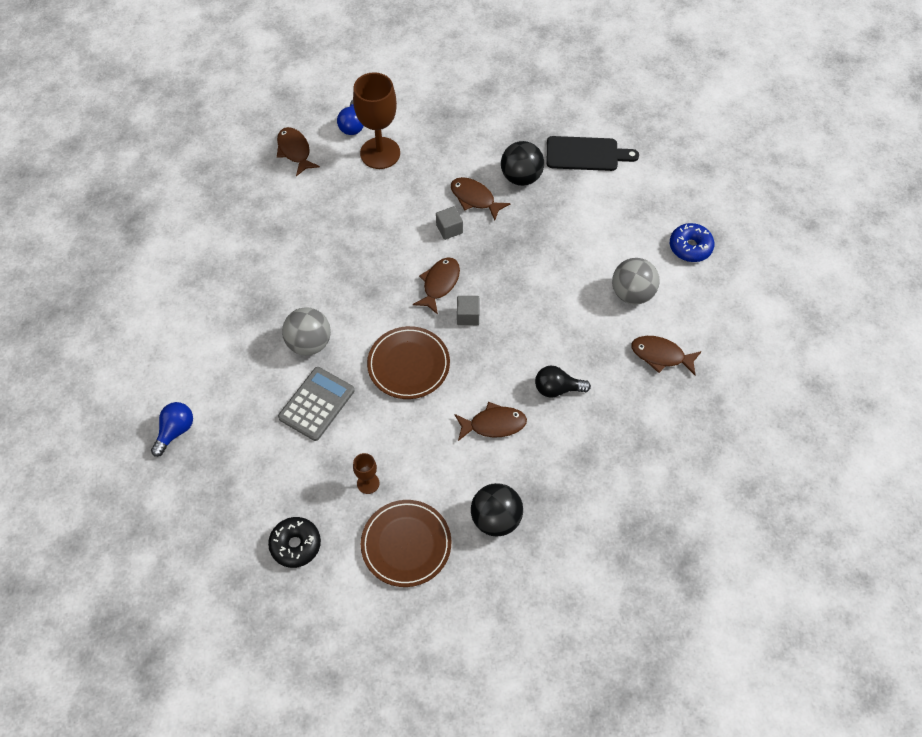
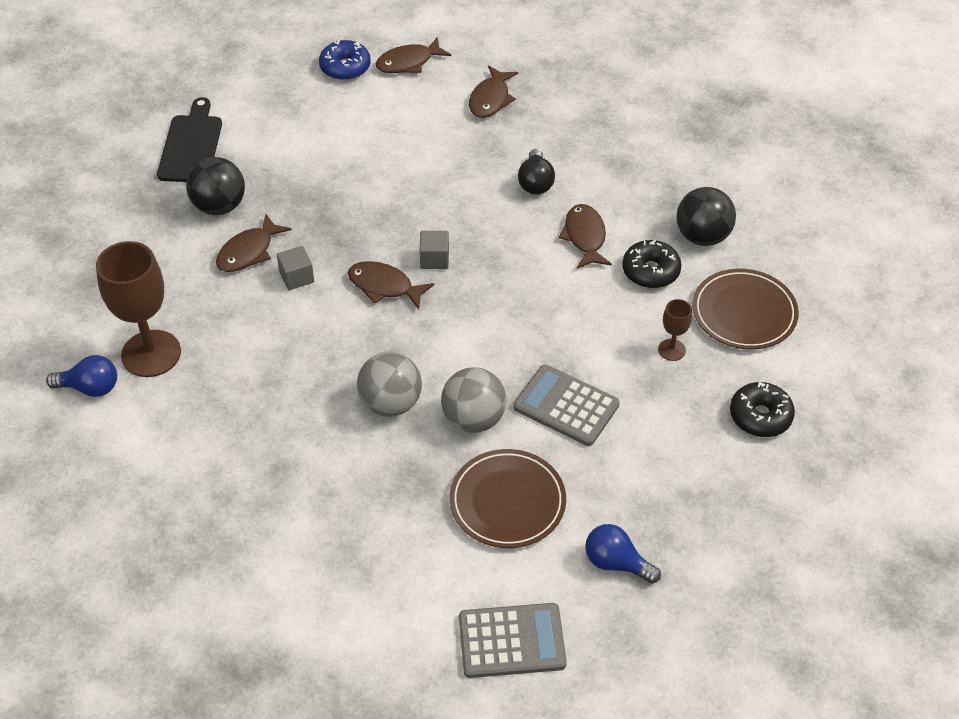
camera: 90 degrees left, 10 degrees down
brown fish [277,127,320,176] -> brown fish moved to [376,37,451,73]
brown plate [367,326,450,399] -> brown plate moved to [449,449,566,548]
grey ball [612,258,660,304] -> grey ball moved to [357,352,422,417]
none -> grey calculator [459,603,567,678]
none -> black donut [622,240,682,288]

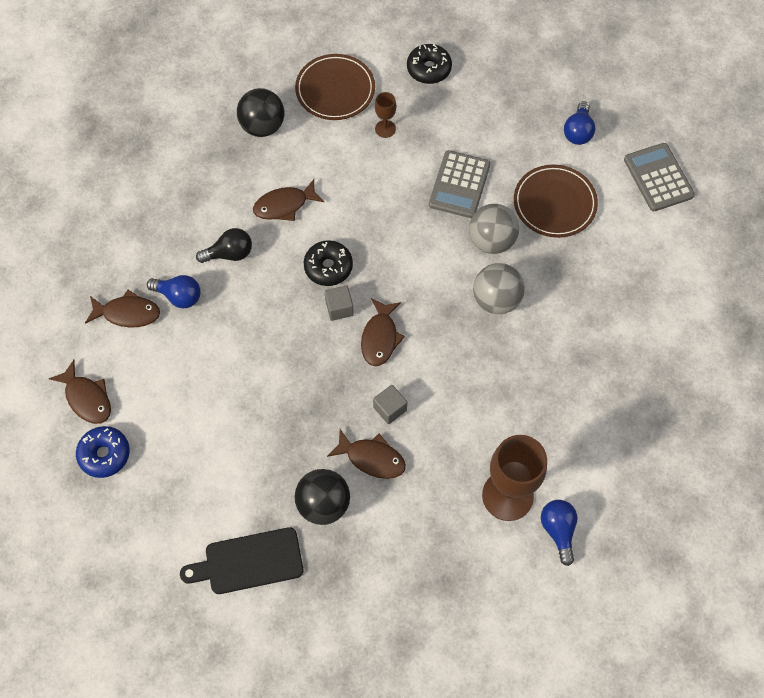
camera: 105 degrees left, 15 degrees up
black donut [622,240,682,288] -> black donut moved to [304,240,353,286]
none -> blue light bulb [147,275,200,308]

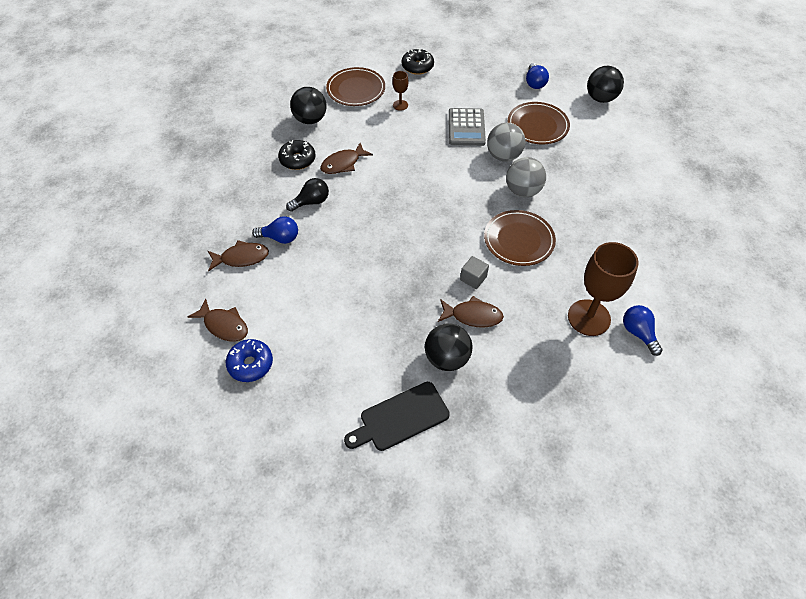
camera: 15 degrees left, 10 degrees down
black donut [304,240,353,286] -> black donut moved to [278,140,315,170]
grey cube [324,286,354,321] -> none
brown fish [361,298,405,366] -> none
grey calculator [624,143,695,211] -> black ball [587,66,624,103]
none -> brown plate [484,210,556,266]

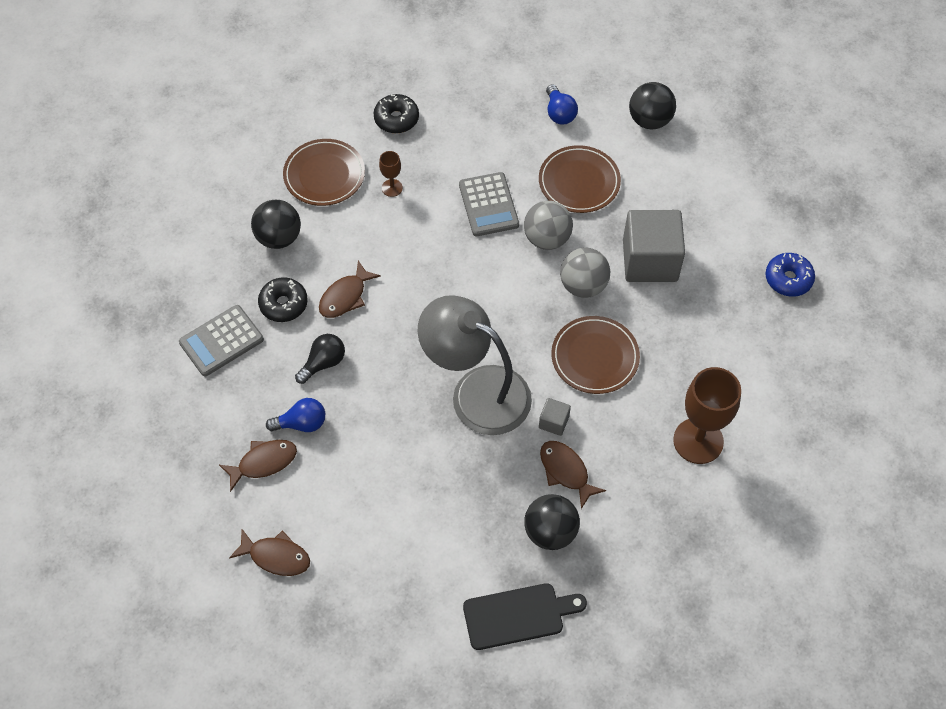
camera: 15 degrees left, 5 degrees up
blue donut [226,339,273,382] -> blue donut moved to [765,253,815,297]
black cutting board [344,382,450,451] -> black cutting board turned 150 degrees counterclockwise [463,583,587,650]
brown fish [438,296,504,328] -> brown fish turned 120 degrees counterclockwise [540,441,606,509]
blue light bulb [623,305,662,356] -> none
none -> grey calculator [179,305,264,376]
none -> grey lamp [418,295,532,435]
none -> grey cube [623,210,685,282]

